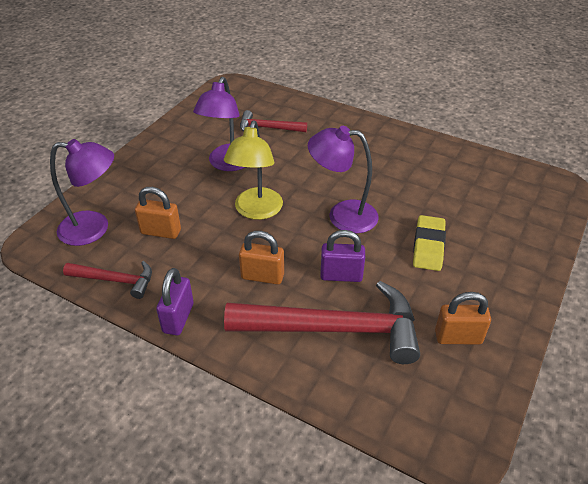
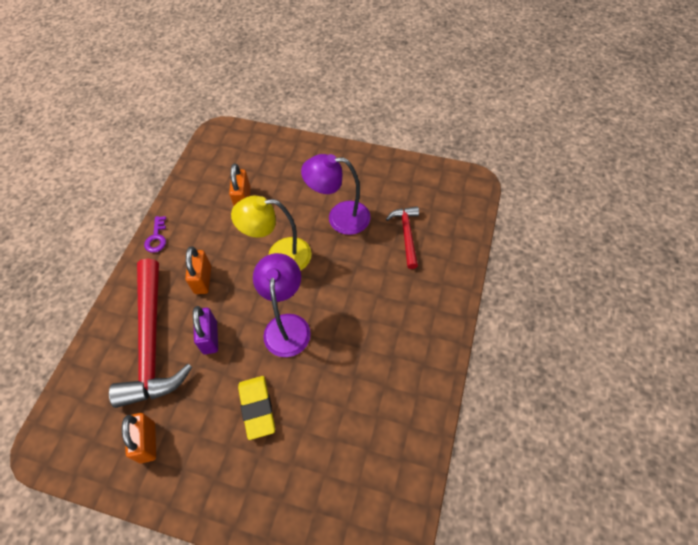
camera: 80 degrees right, 15 degrees up
purple lamp [50,139,114,246] -> none
red hammer [63,261,152,299] -> none
purple padlock [156,268,194,335] -> purple key [144,216,166,253]
yellow eraser [413,215,446,271] -> yellow eraser turned 75 degrees clockwise [238,376,275,440]

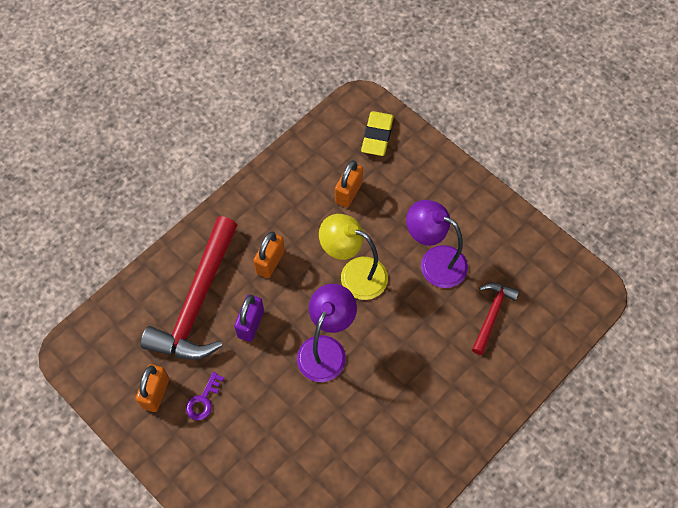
camera: 25 degrees right, 5 degrees up
purple key [144,216,166,253] -> purple key moved to [186,372,224,421]
yellow eraser [238,376,275,440] -> yellow eraser moved to [361,111,394,156]

